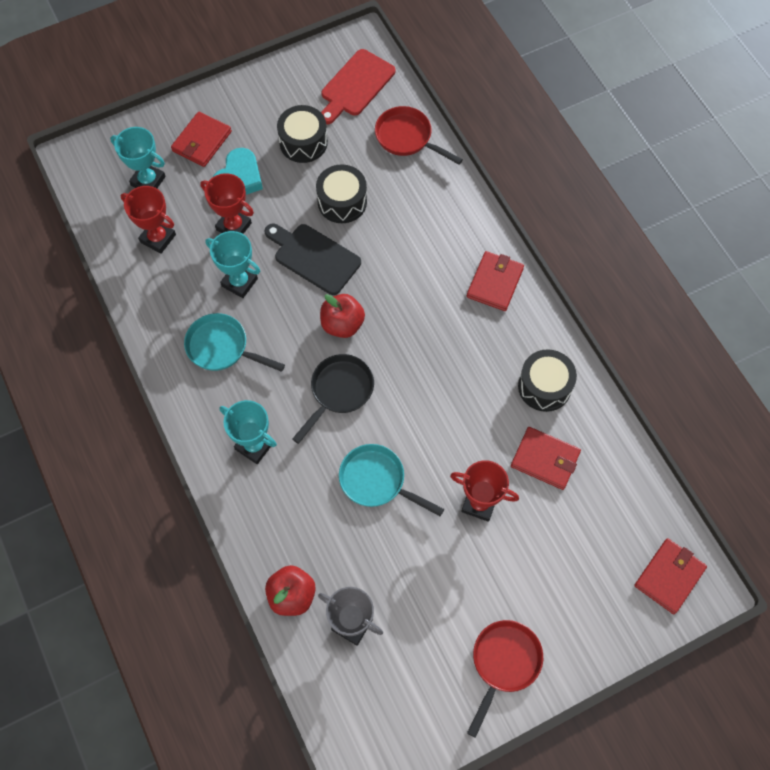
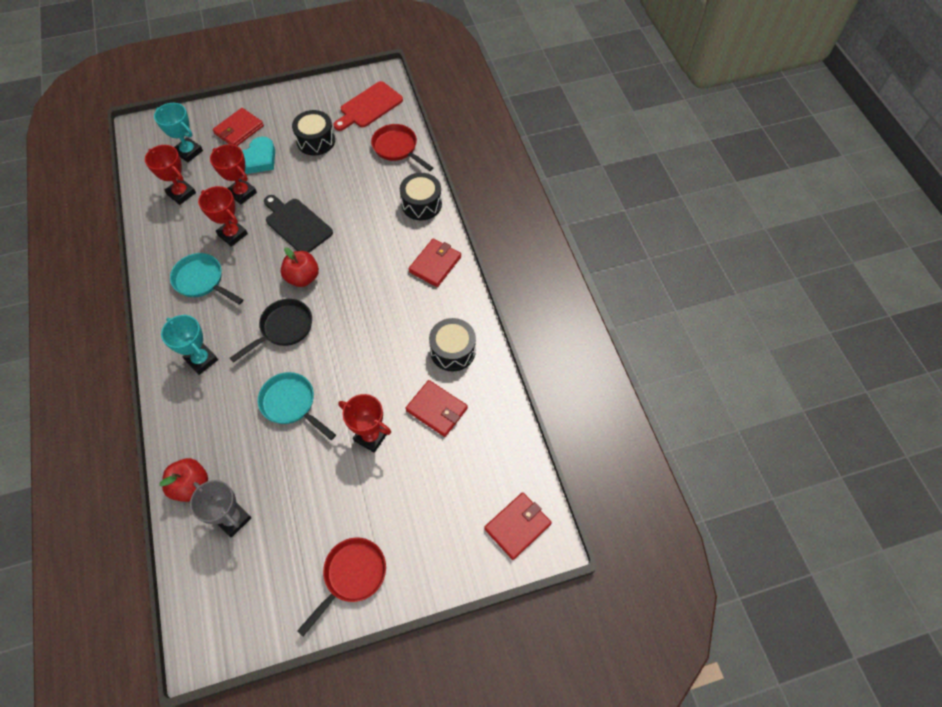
camera: 10 degrees right, 5 degrees down
turquoise trophy [205,231,260,298] -> red trophy [198,186,248,247]
black drum [316,164,367,223] -> black drum moved to [400,173,442,221]

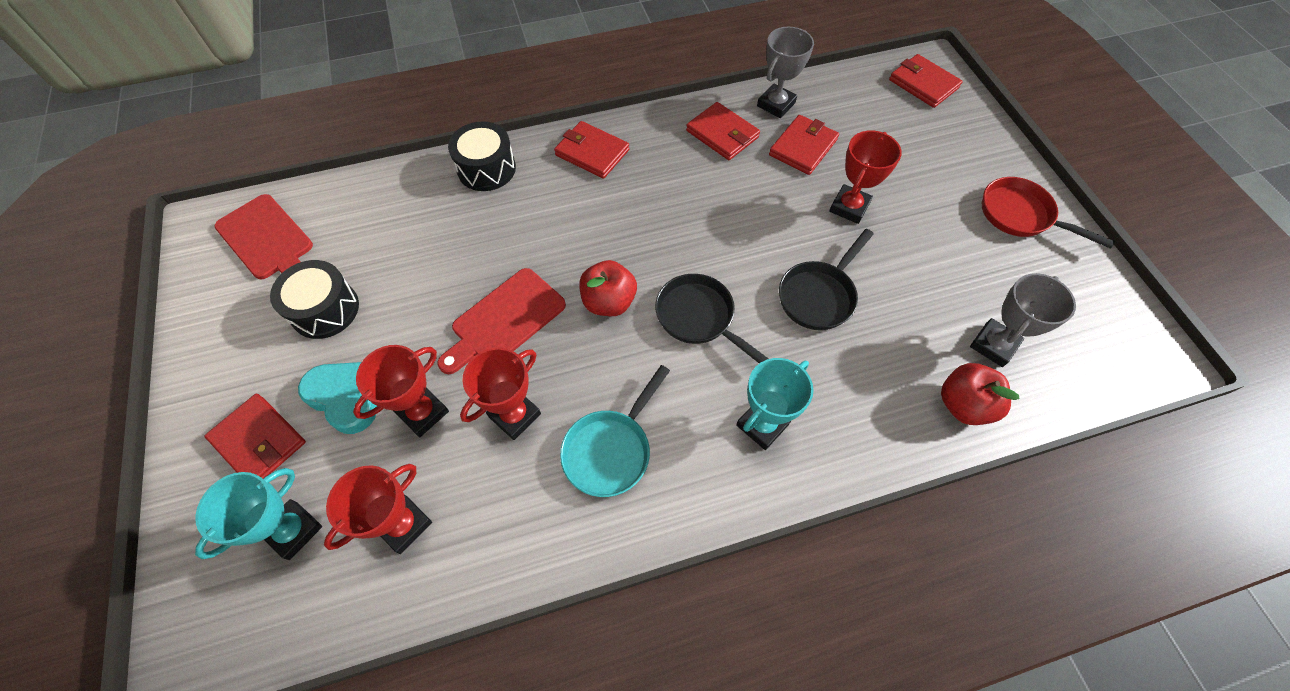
camera: 90 degrees left, 0 degrees up
turquoise pan [258,372,336,440] -> black pan [779,229,874,330]
black cutting board [264,195,333,253] -> red cutting board [437,268,566,374]
red pan [371,124,433,171] -> none
black drum [429,318,476,371] -> red wallet [686,102,760,160]
none -> grey trophy [757,27,814,118]

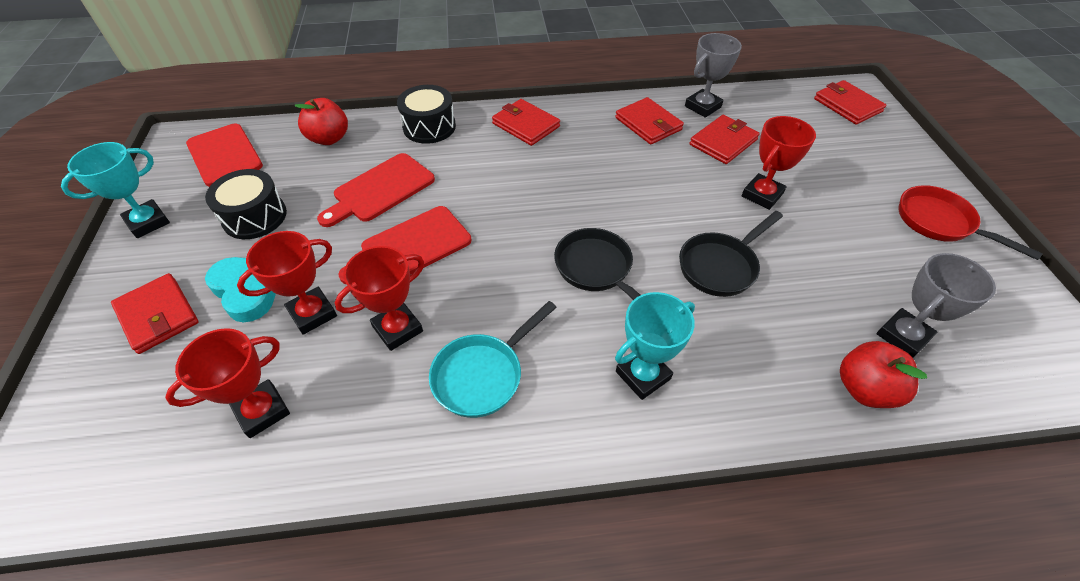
camera: 10 degrees right, 10 degrees down
turquoise trophy [195,468,322,560] -> turquoise trophy moved to [61,142,170,238]
red apple [579,260,637,316] -> red apple moved to [295,98,348,145]
none -> red cutting board [317,153,435,227]

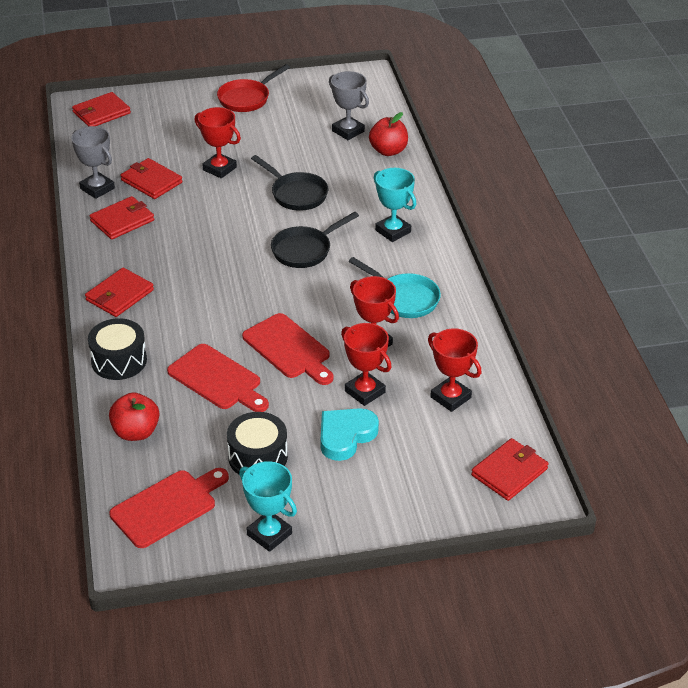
camera: 95 degrees left, 10 degrees down
red wallet [111,273,199,354] -> red wallet moved to [471,438,548,501]

